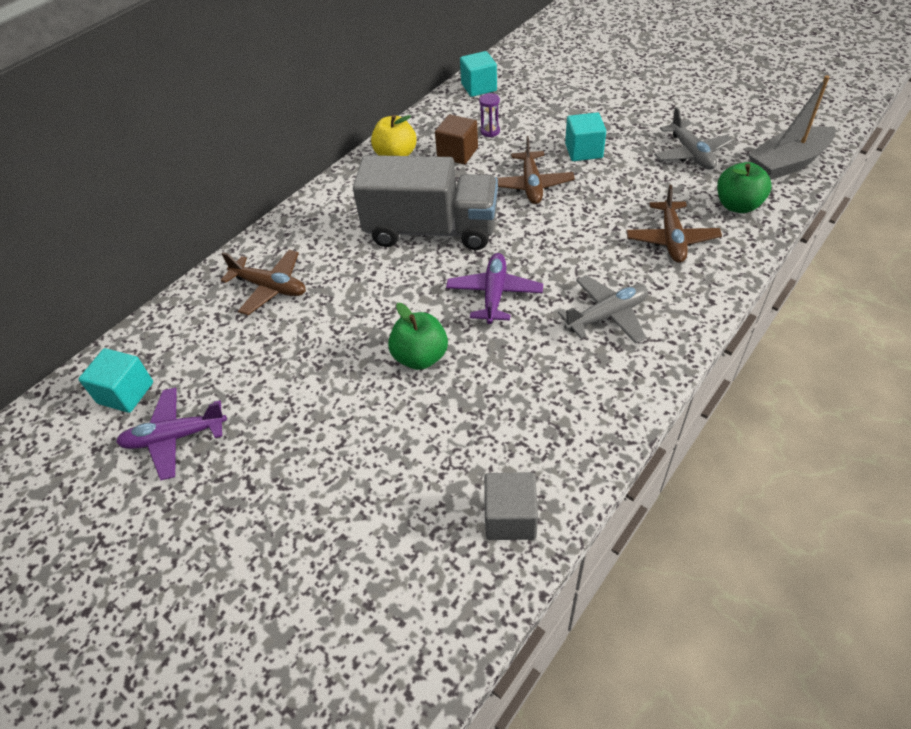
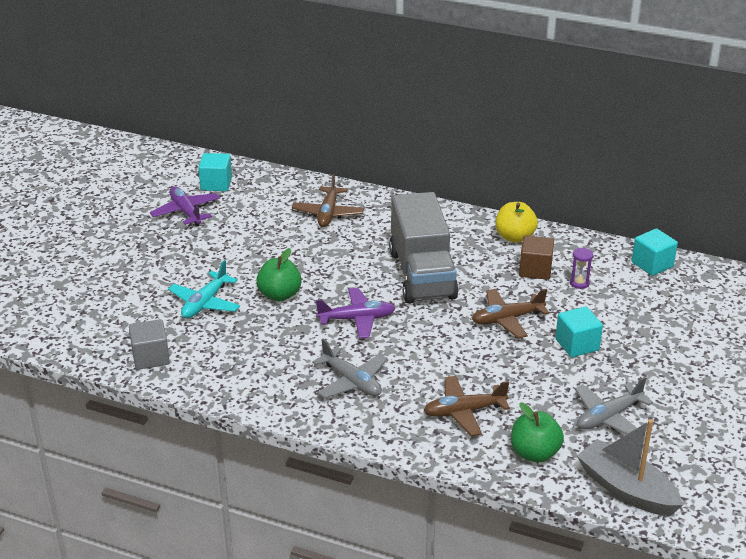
camera: 70 degrees right, 15 degrees down
none -> turquoise plane [168,260,240,318]

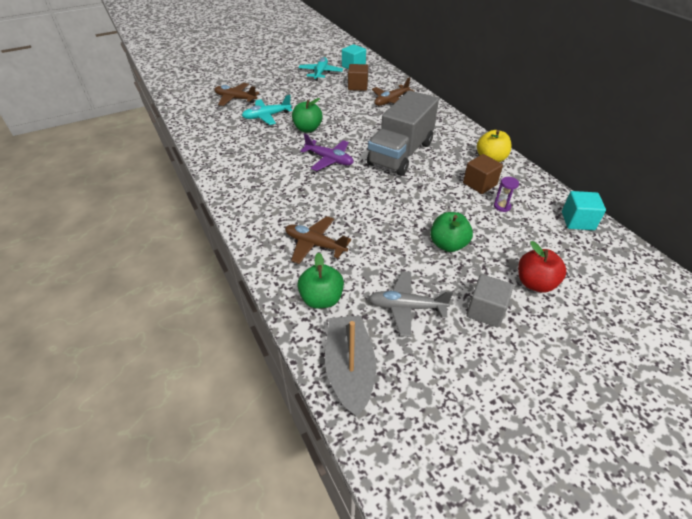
camera: 40 degrees right, 10 degrees up
grey cube [129,319,170,370] -> grey cube moved to [466,274,513,328]
purple plane [150,187,220,227] -> turquoise plane [298,57,343,81]
grey plane [312,339,388,398] -> none
brown plane [472,289,549,338] -> brown plane moved to [215,83,260,106]
turquoise cube [555,306,603,357] -> green apple [430,212,473,252]
none -> brown cube [348,64,368,91]
none -> red apple [518,241,566,293]

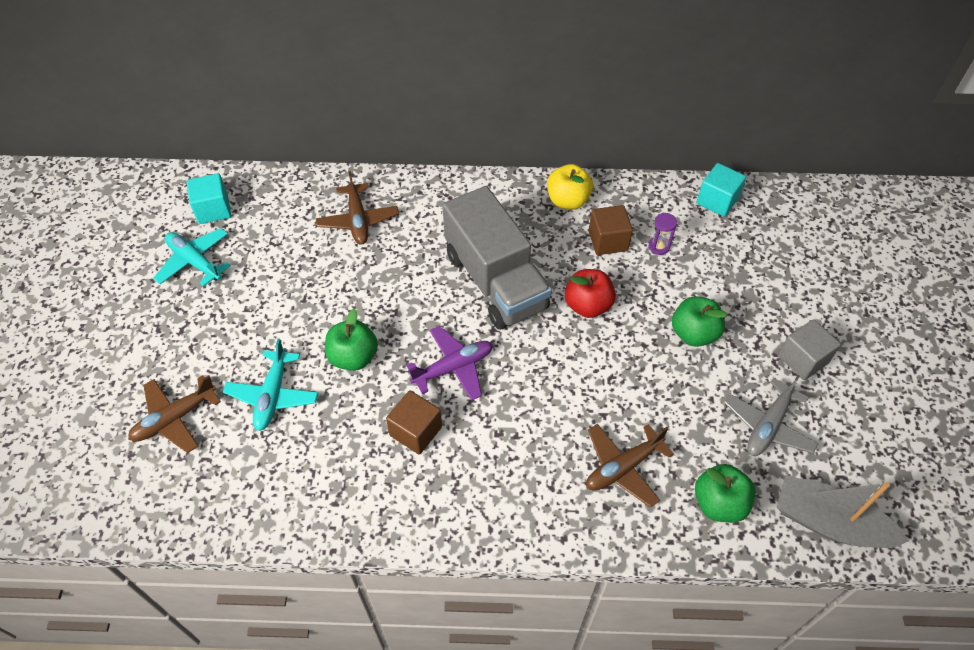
camera: 60 degrees left, 10 degrees up
brown cube [348,64,368,91] -> brown cube moved to [386,390,442,454]
red apple [518,241,566,293] -> red apple moved to [565,269,616,318]

